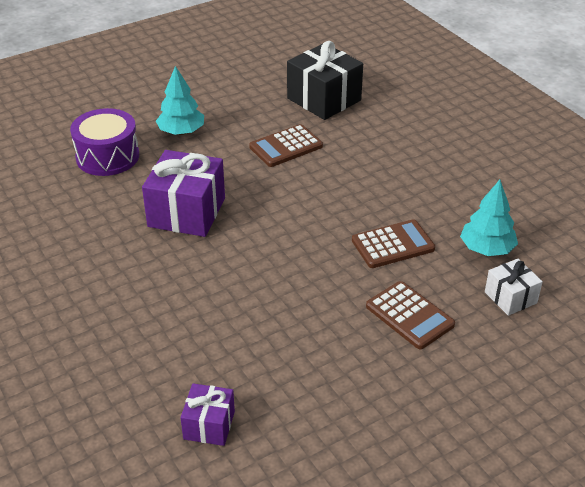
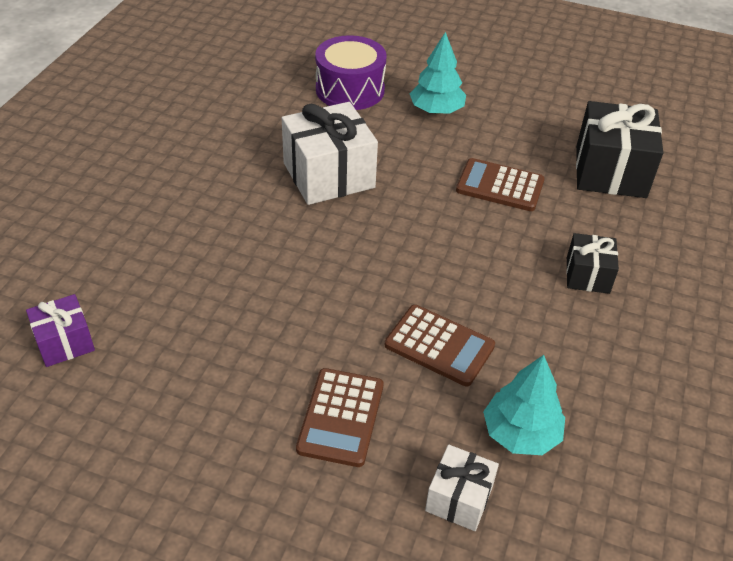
camera: 50 degrees right, 5 degrees up
purple gift [142,150,225,237] -> white gift [282,102,378,205]
none -> black gift [566,233,619,294]

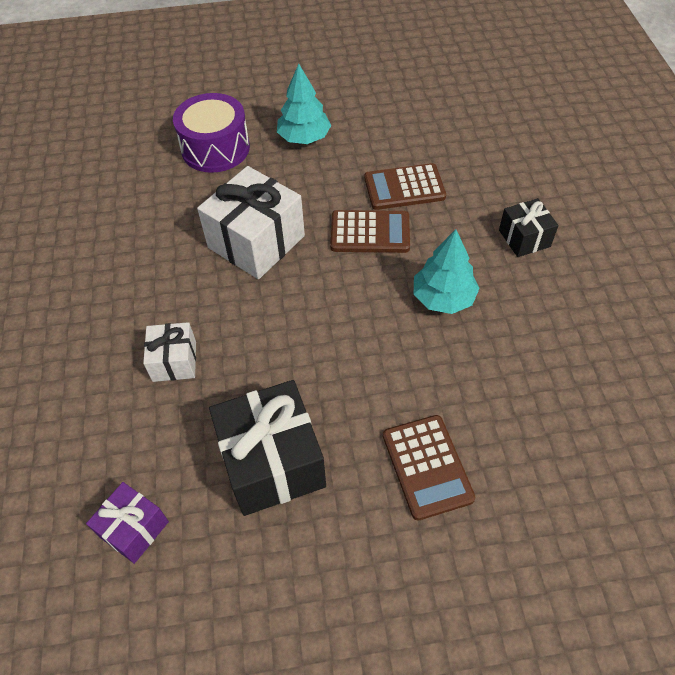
camera: 25 degrees left, 10 degrees up
brown calculator [385,305,495,386] -> brown calculator moved to [330,210,410,253]
white gift [425,445,499,531] -> white gift moved to [143,322,196,382]
turquoise tree [483,355,565,455] -> turquoise tree moved to [414,229,480,314]
black gift [576,101,663,198] -> black gift moved to [209,380,326,516]

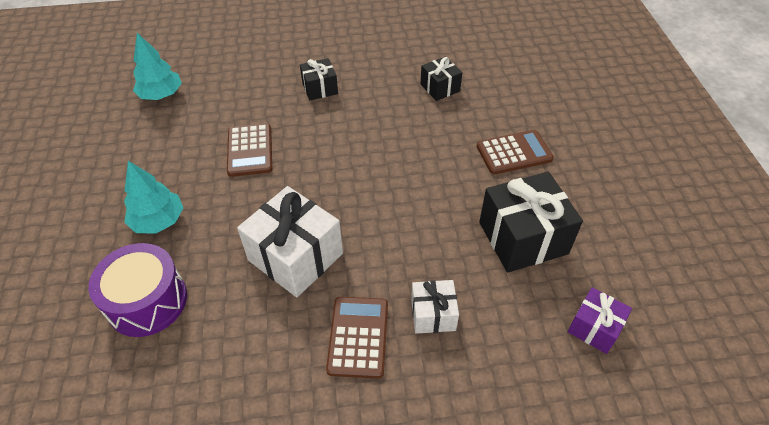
camera: 90 degrees left, 5 degrees down
brown calculator [330,210,410,253] -> brown calculator moved to [326,297,388,379]
turquoise tree [414,229,480,314] -> turquoise tree moved to [133,33,182,100]
none -> black gift [421,57,462,101]

